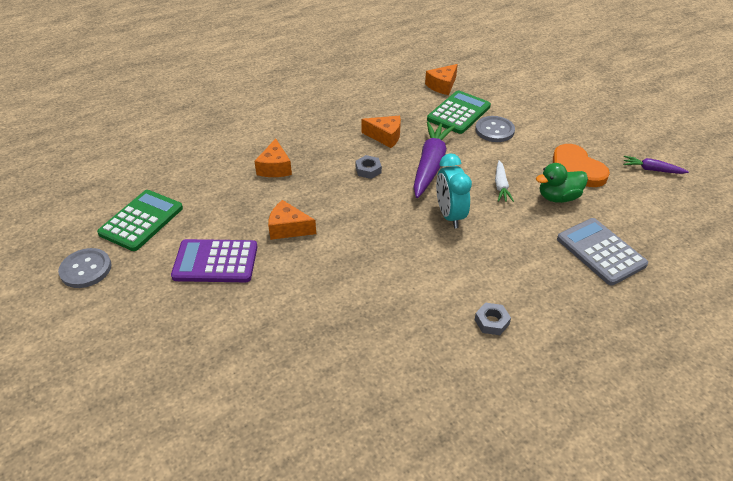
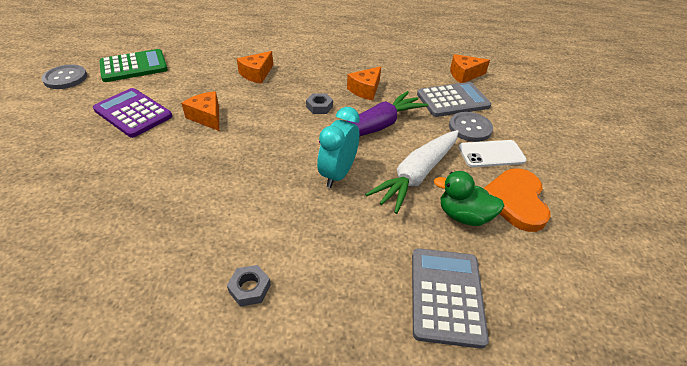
camera: 35 degrees right, 0 degrees up
orange cheese [361,116,401,148] -> orange cheese turned 75 degrees clockwise [347,66,381,101]
green calculator [427,91,491,134] -> grey calculator [417,82,491,117]
white carrot [495,160,514,202] -> white carrot [365,130,459,214], size x1.98
purple carrot [623,156,689,174] -> none
none -> white phone [459,140,527,167]

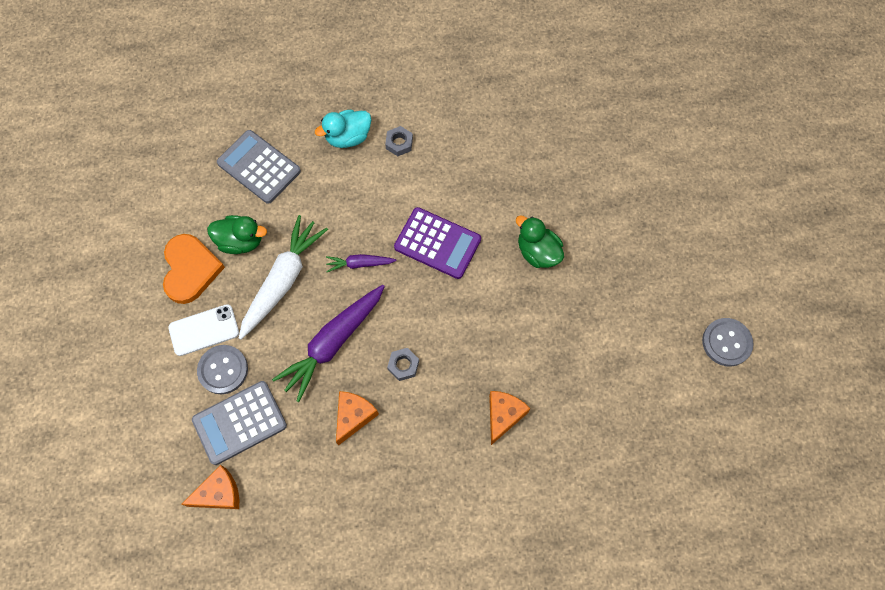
camera: 170 degrees right, 25 degrees up
purple calculator [93,88,172,138] -> purple calculator moved to [394,207,481,279]
green calculator [99,49,168,82] -> none
orange cheese [181,91,219,131] -> none
turquoise clock [317,107,360,188] -> purple carrot [326,254,397,272]
grey calculator [412,248,489,349] -> grey calculator turned 135 degrees clockwise [217,130,301,204]
none -> turquoise duck [315,109,371,148]
none -> green duck [516,215,564,268]

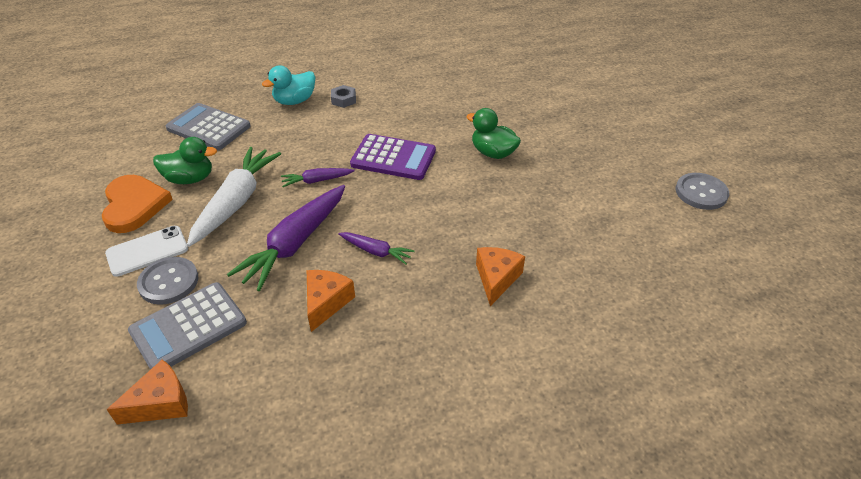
camera: 10 degrees left, 25 degrees down
grey nut [387,348,419,381] -> purple carrot [338,232,415,264]

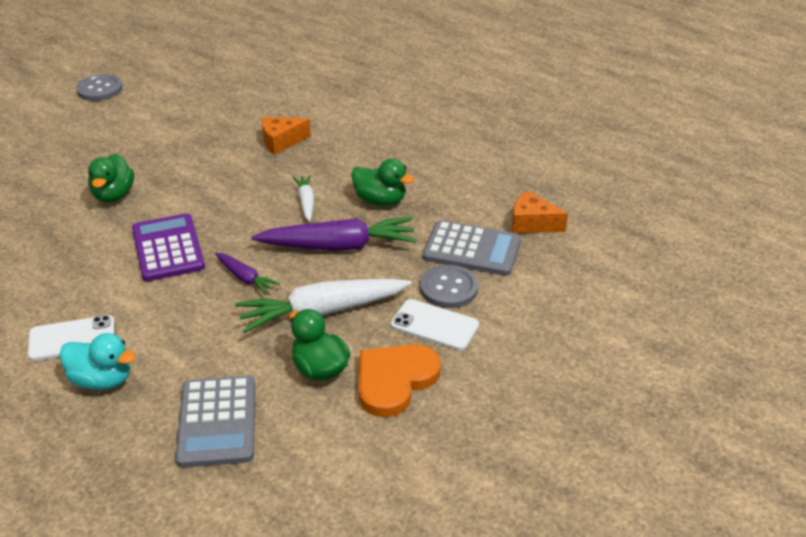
camera: 125 degrees left, 5 degrees down
orange cheese [307,270,355,332] -> green duck [351,159,414,206]
grey nut [331,85,356,108] -> white phone [28,315,115,361]
purple carrot [338,232,415,264] -> white carrot [292,175,314,222]

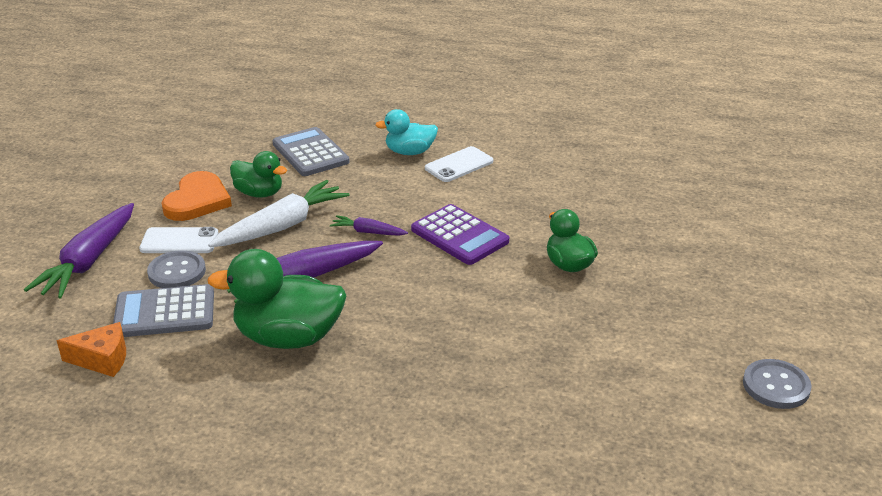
camera: 155 degrees right, 5 degrees down
orange cheese [262,117,311,155] -> none
white carrot [292,175,314,222] -> none
green duck [351,159,414,206] -> green duck [207,249,346,349], size x1.67
none -> purple carrot [24,203,134,298]

